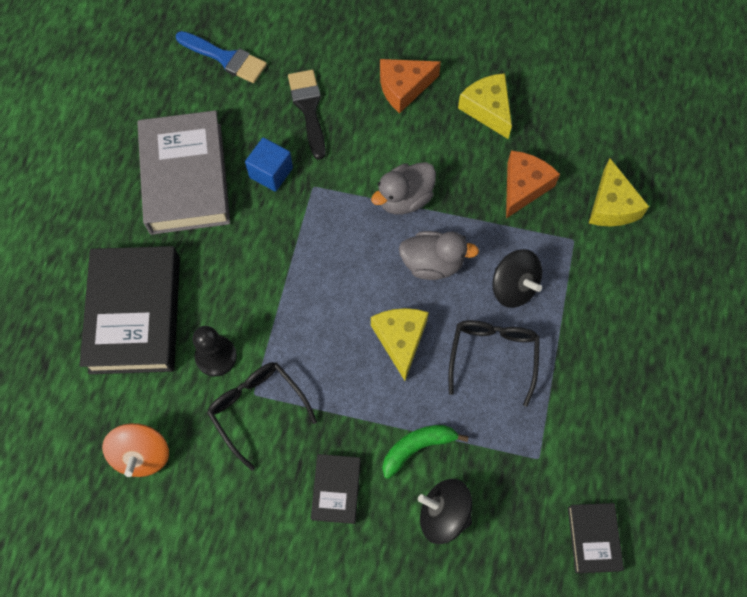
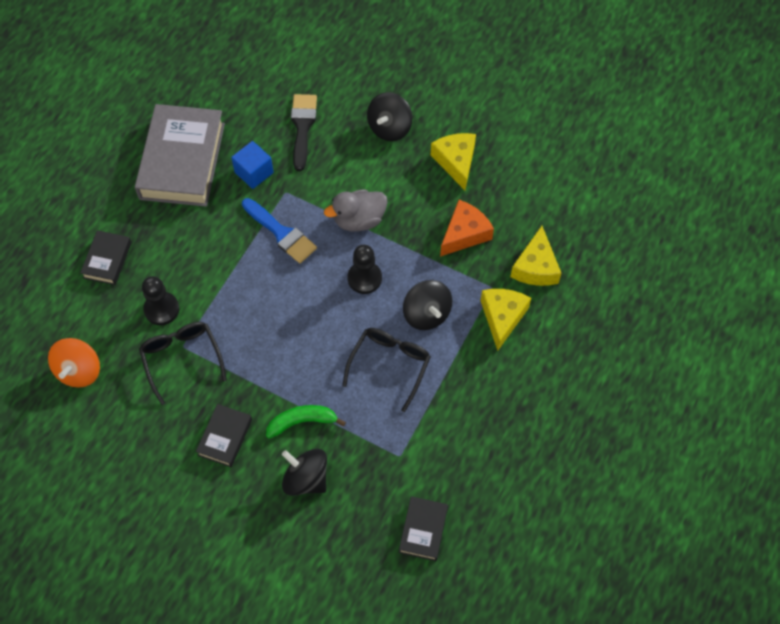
camera: 15 degrees right, 5 degrees down
black book [79,246,180,374] -> black book [80,230,132,285], size x0.48
blue brush [176,31,267,83] -> blue brush moved to [242,198,317,263]
yellow cheese [371,308,429,381] -> yellow cheese moved to [480,289,531,351]
orange cheese [380,59,441,113] -> black spinning top [367,92,412,141]
grey duck [399,231,479,280] -> black pawn [347,245,382,294]

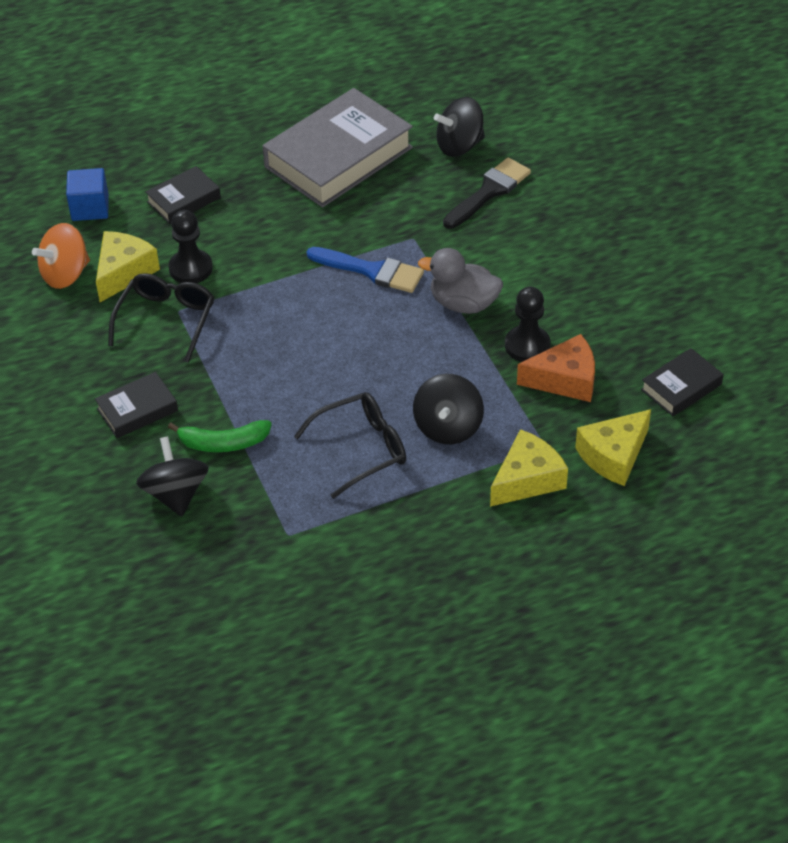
camera: 40 degrees right, 15 degrees down
blue cube [231,141,274,189] -> blue cube moved to [66,168,109,221]
blue brush [242,198,317,263] -> blue brush turned 60 degrees counterclockwise [307,247,424,293]
green banana [266,405,346,438] -> green banana turned 150 degrees clockwise [168,420,272,452]
black pawn [347,245,382,294] -> black pawn moved to [505,287,551,362]
black spinning top [367,92,412,141] -> black spinning top moved to [434,97,485,157]
black book [399,496,448,561] -> black book moved to [641,348,724,416]
yellow cheese [431,133,476,190] -> yellow cheese moved to [96,231,160,302]

